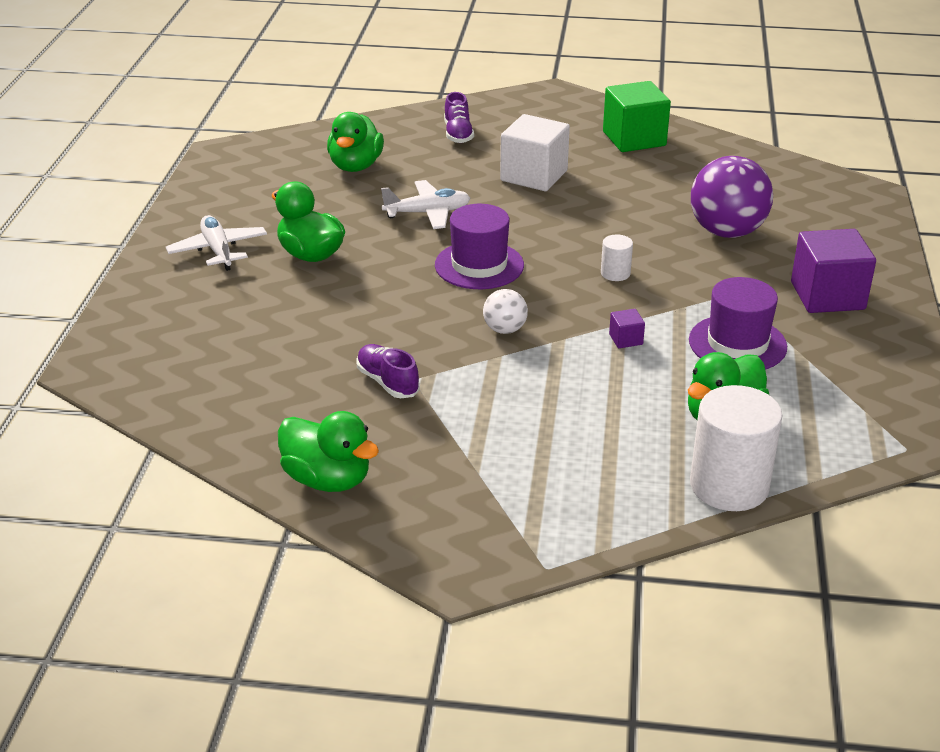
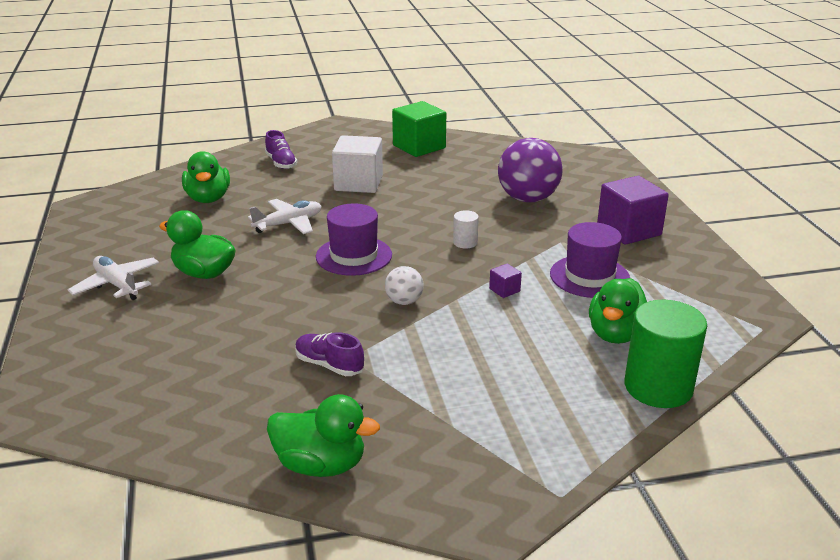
camera: 20 degrees left, 5 degrees down
white cylinder [690,385,782,511] -> green cylinder [624,300,707,408]

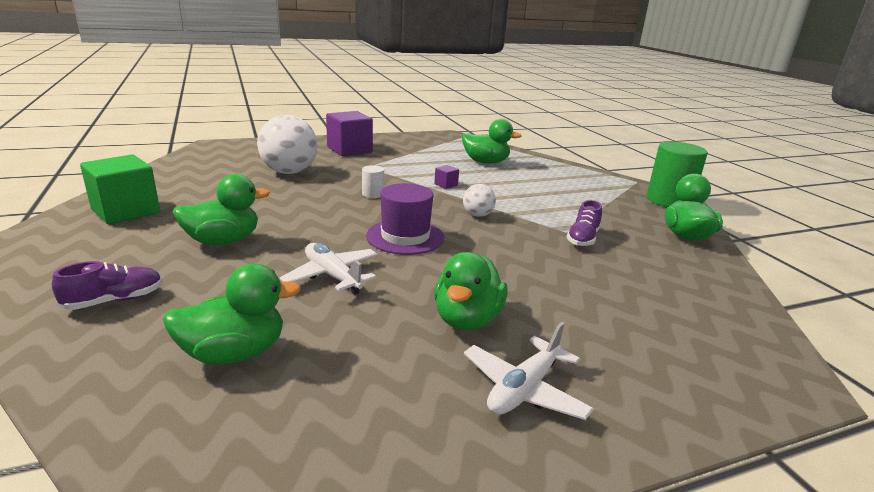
camera: 100 degrees left, 5 degrees down
white cube [332,135,383,193] -> green duck [173,174,270,245]
purple ball [498,138,563,202] -> white ball [257,115,317,174]
purple hat [550,222,630,298] -> none
green cylinder [624,300,707,408] -> green cylinder moved to [647,142,708,207]

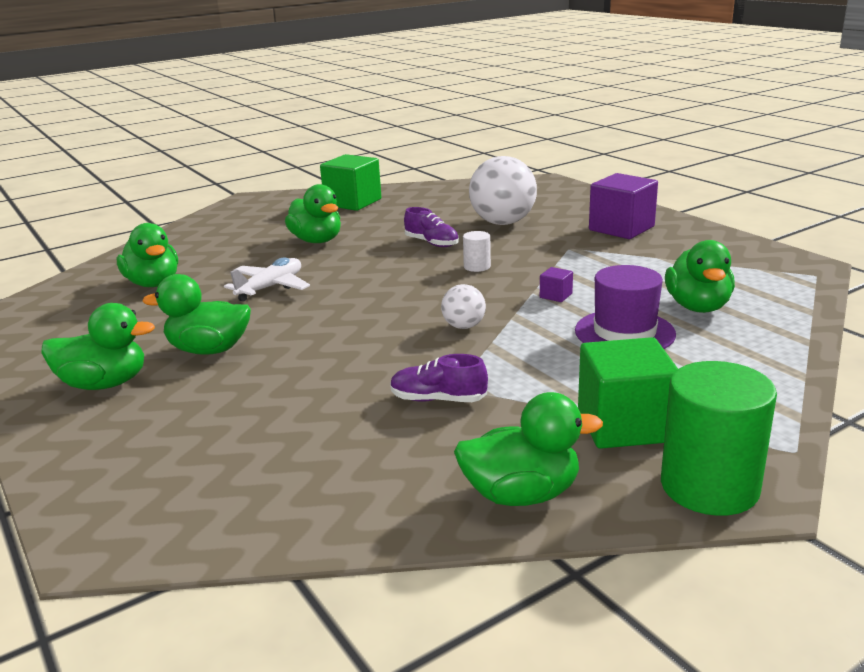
camera: 80 degrees right, 0 degrees up
purple shoe [52,261,163,310] -> purple shoe moved to [404,207,459,247]
purple hat [366,183,444,255] -> purple hat moved to [575,265,676,349]
white plane [464,322,594,420] -> green duck [41,303,155,390]
none -> green cube [578,337,678,449]

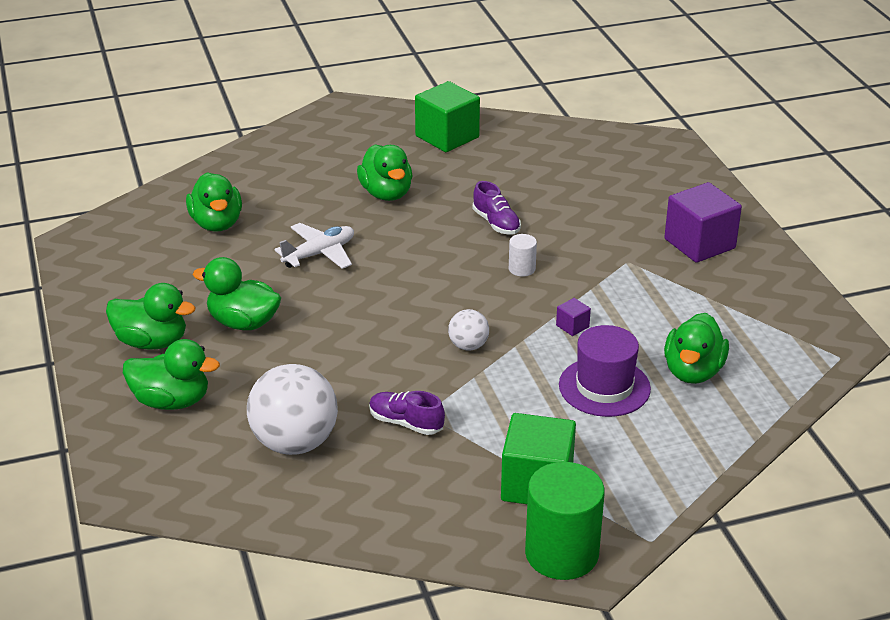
camera: 15 degrees right, 10 degrees up
green duck [454,392,603,506] -> green duck moved to [123,339,220,410]
white ball [469,156,537,225] -> white ball moved to [247,364,338,455]

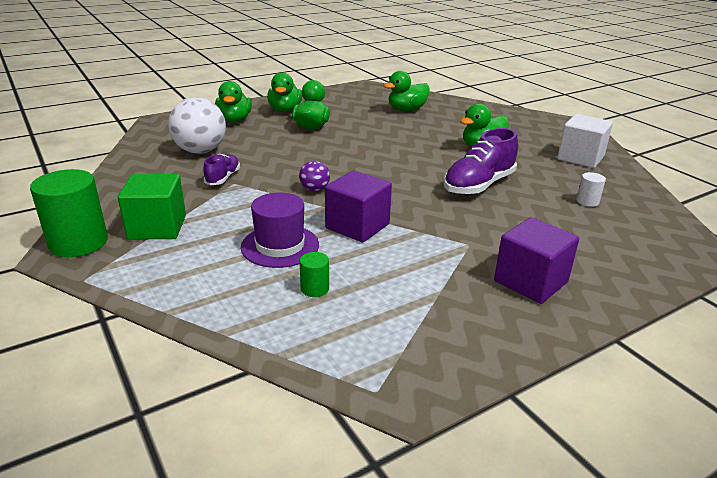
camera: 75 degrees right, 5 degrees down
white plane [274,223,354,269] -> none
green cube [415,81,480,152] -> white cube [557,114,613,168]
white ball [448,309,489,351] -> purple ball [299,160,330,192]
purple shoe [473,181,521,235] -> purple shoe [443,128,518,195], size x1.78
white cylinder [509,234,537,277] -> white cylinder moved to [576,172,606,207]
purple cube [556,298,591,336] -> purple cube [325,170,392,243], size x2.32
green duck [664,313,729,384] -> green cylinder [300,252,329,297]

